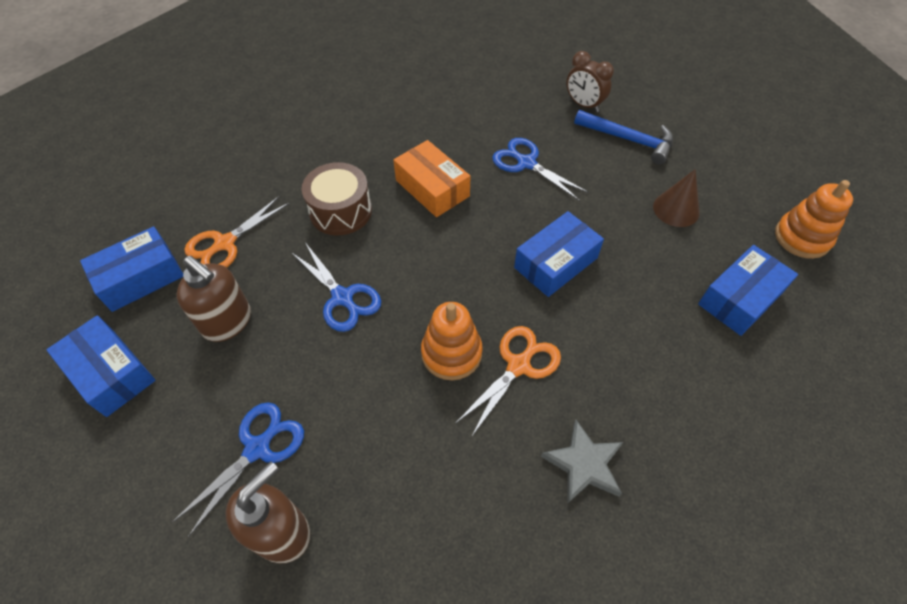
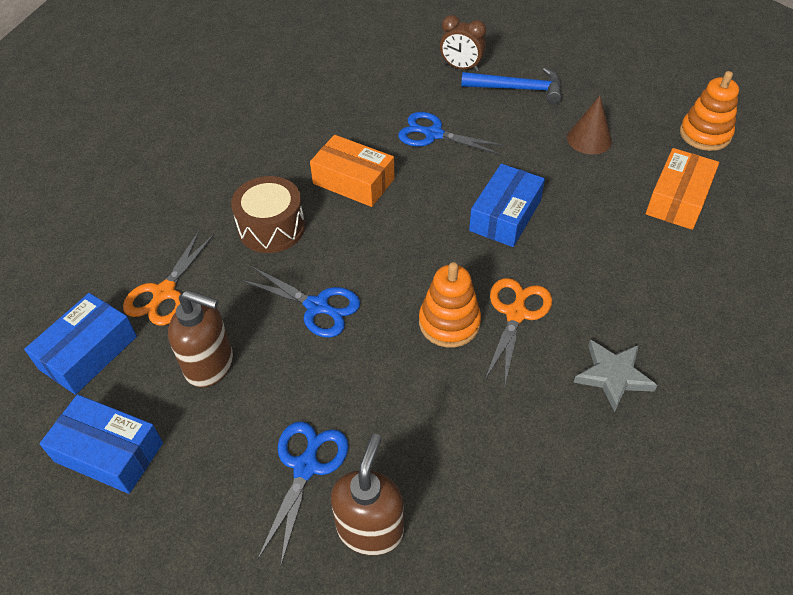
camera: 20 degrees left, 5 degrees down
blue box [698,245,798,336] -> orange box [646,148,719,230]

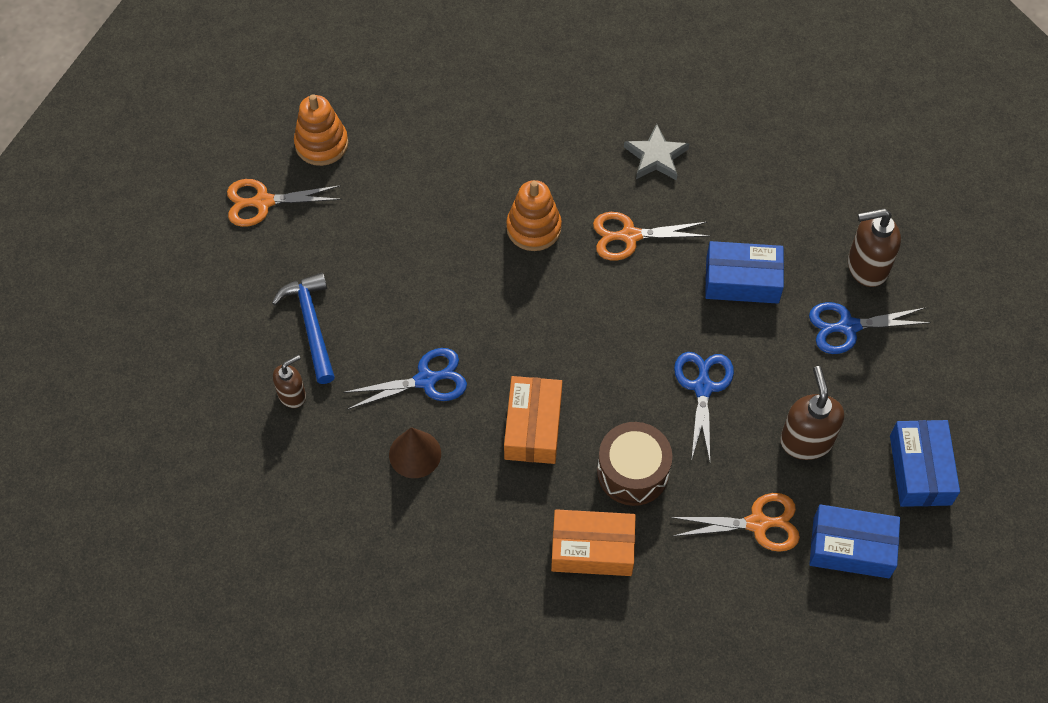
camera: 115 degrees left, 10 degrees up
blue scissors [398,112,505,155] -> blue scissors turned 105 degrees counterclockwise [343,348,467,409]
orange stacking toy [419,262,481,348] -> orange stacking toy moved to [506,180,562,251]
brown clock [440,15,486,71] -> brown soap dispenser [273,355,306,408]
blue box [469,164,545,247] -> blue box moved to [705,241,784,304]
brown cone [567,96,612,155] -> brown cone moved to [389,427,441,478]
orange box [646,148,719,230] -> orange box moved to [551,509,636,576]
none -> orange scissors [227,179,342,227]

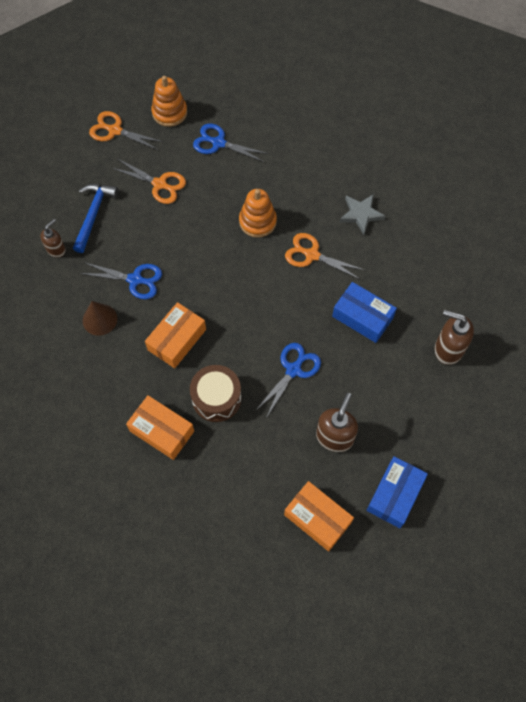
camera: 30 degrees right, 5 degrees up
brown soap dispenser [273,355,306,408] -> brown soap dispenser turned 45 degrees counterclockwise [40,219,66,258]
orange scissors [670,493,800,552] -> orange scissors moved to [112,159,186,204]
blue scissors [809,302,931,354] -> blue scissors moved to [193,124,269,162]
blue box [809,504,900,578] -> orange box [284,481,354,551]

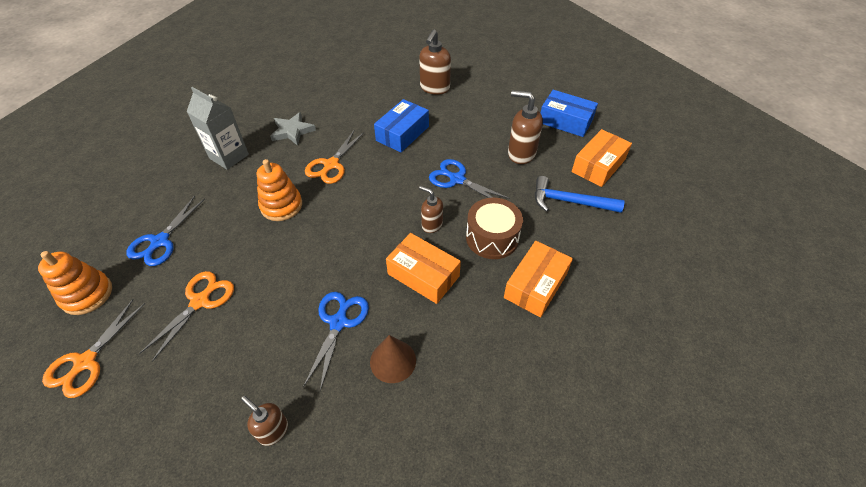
camera: 90 degrees left, 15 degrees down
blue hammer [73,184,118,253] -> blue hammer moved to [535,176,625,213]
none -> grey carton [187,87,249,170]
none -> brown soap dispenser [419,186,443,233]

